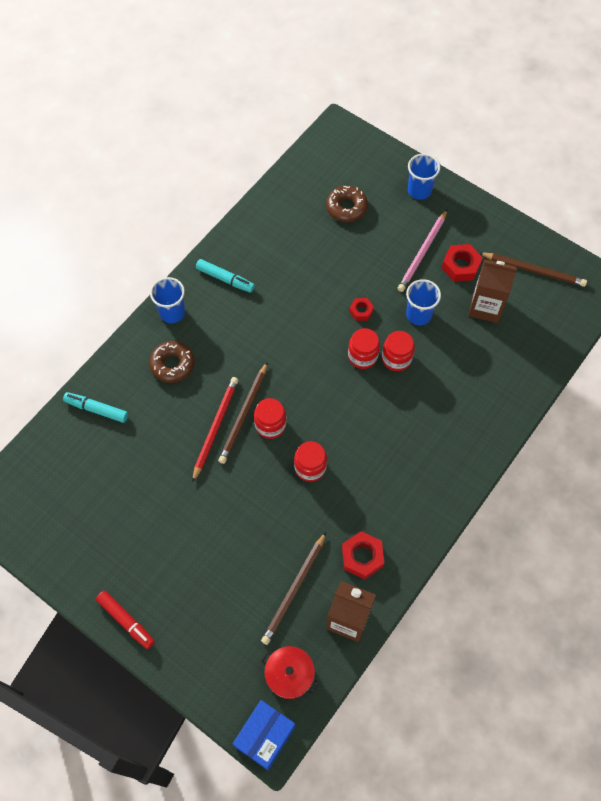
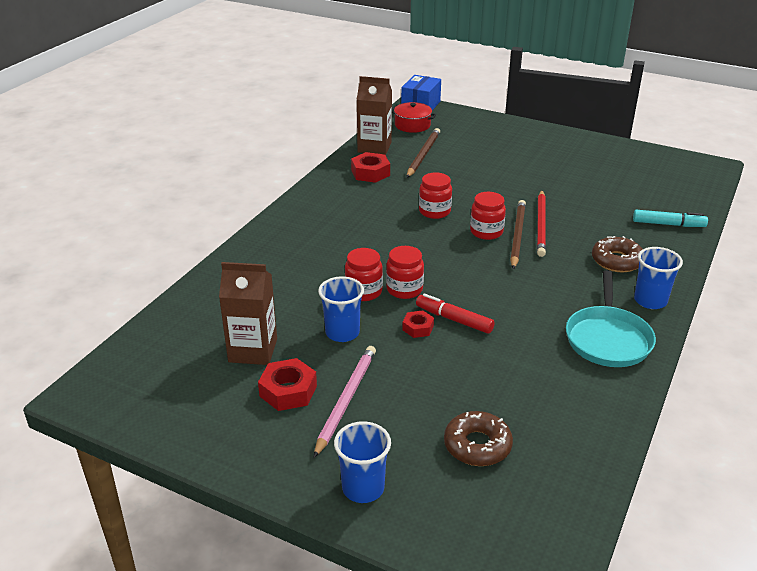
camera: 170 degrees right, 30 degrees down
red marker [96,591,155,649] -> red marker moved to [416,294,495,334]
turquoise marker [196,259,255,293] -> turquoise pan [566,270,656,367]
brown pencil [479,252,587,287] -> none

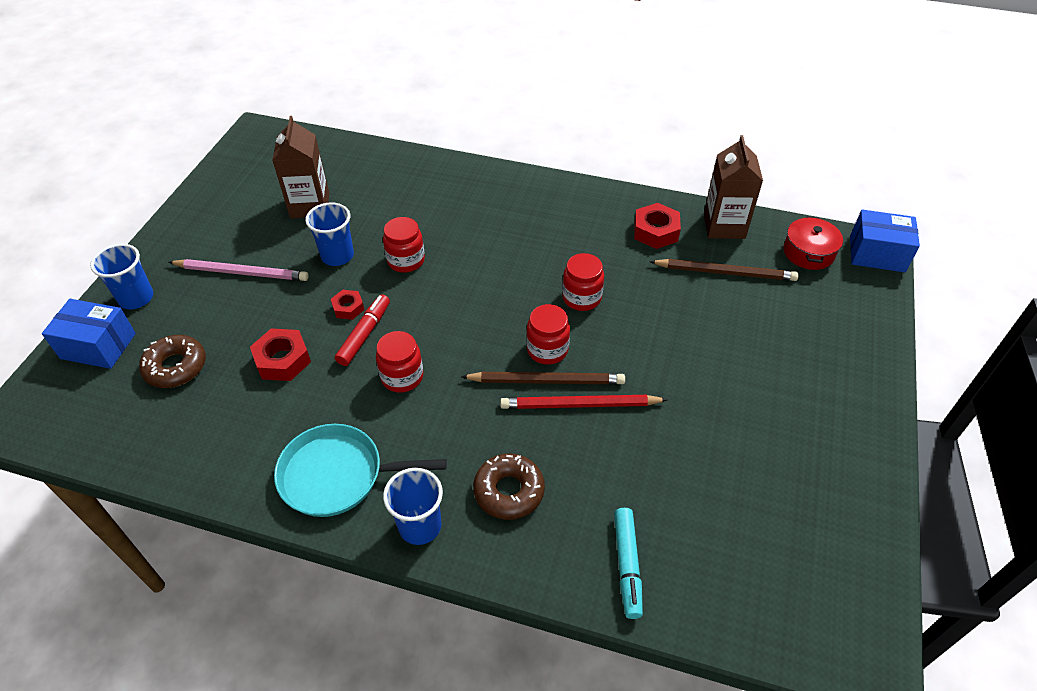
camera: 80 degrees right, 15 degrees up
red nut [258,358,317,411] -> red nut moved to [250,328,311,381]
red jar [386,246,424,299] -> red jar moved to [376,331,423,393]
none -> blue box [42,299,136,369]

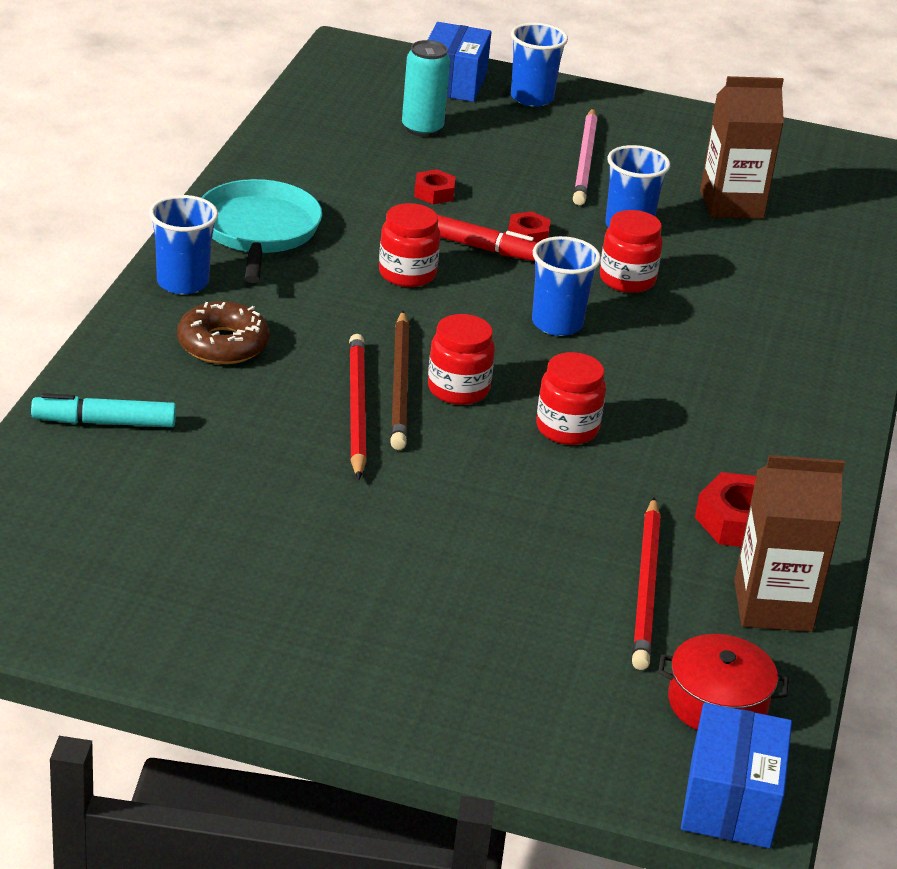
camera: 85 degrees right, 15 degrees down
brown donut [139,335,206,388] -> turquoise can [402,40,450,137]
red nut [250,328,311,381] -> red nut [414,169,456,204], size x0.61
brown pencil [649,259,799,281] -> red pencil [632,497,661,670]
none -> blue cup [532,236,601,336]

